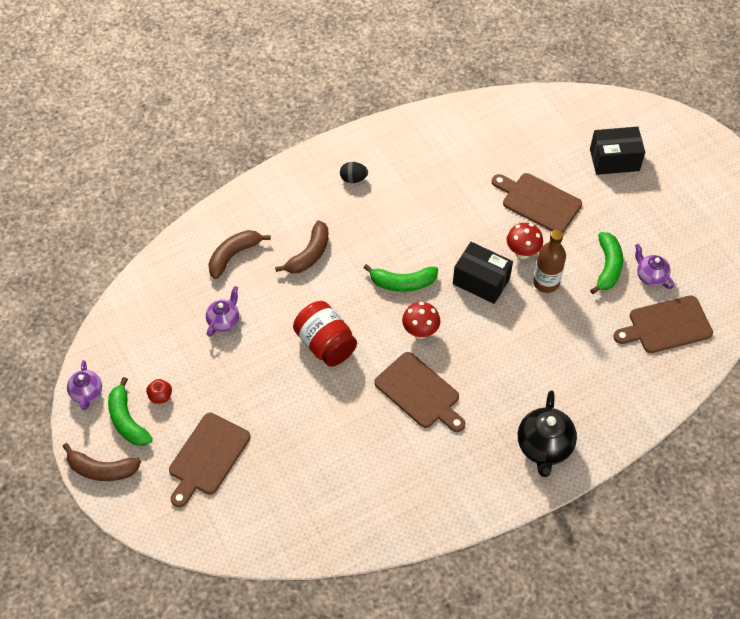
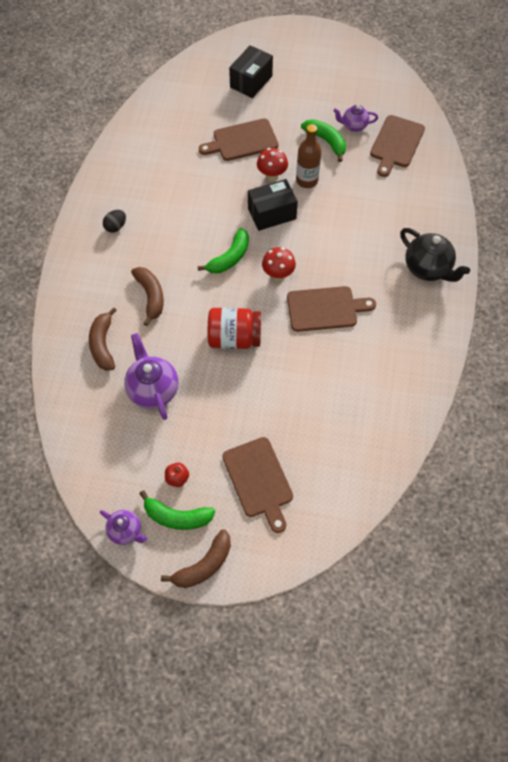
camera: 50 degrees left, 5 degrees up
purple teapot [206,286,239,337] -> purple teapot [124,333,178,420], size x1.66

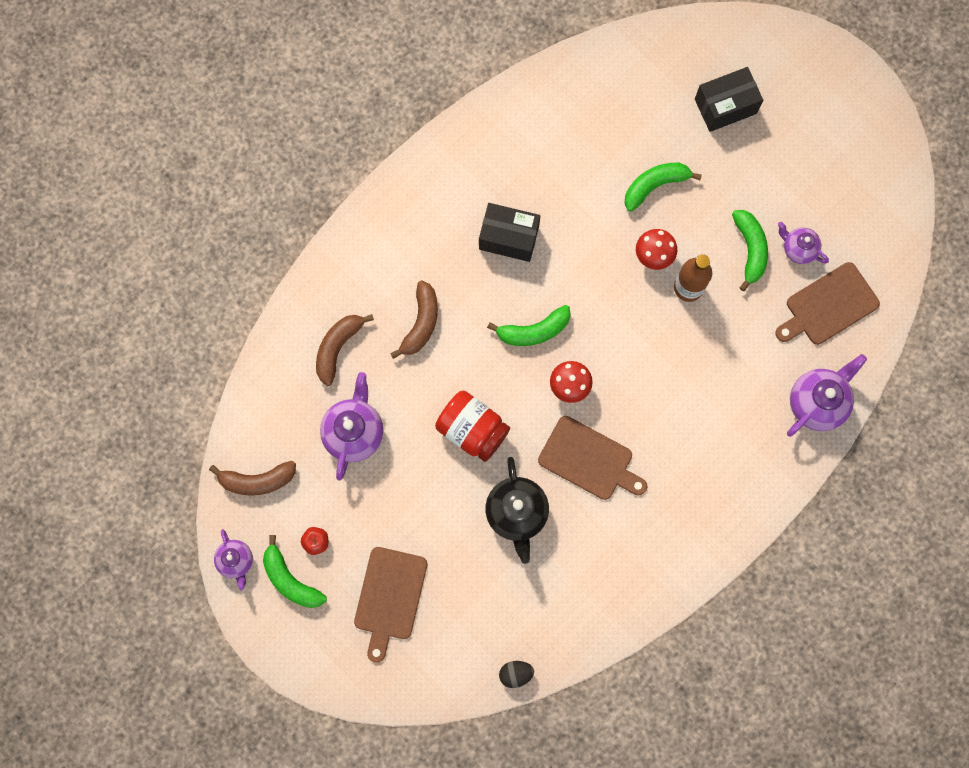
camera: 35 degrees right, 15 degrees up
black egg [103,210,126,233] -> black egg moved to [499,661,534,688]
brown banana [161,529,231,588] -> brown banana moved to [209,461,296,496]
brown cutting board [199,118,279,161] -> green banana [624,163,702,211]
black box [248,179,298,231] -> black box moved to [479,203,540,262]
black teapot [400,228,470,282] -> black teapot moved to [485,457,549,564]
none -> purple teapot [787,354,867,437]

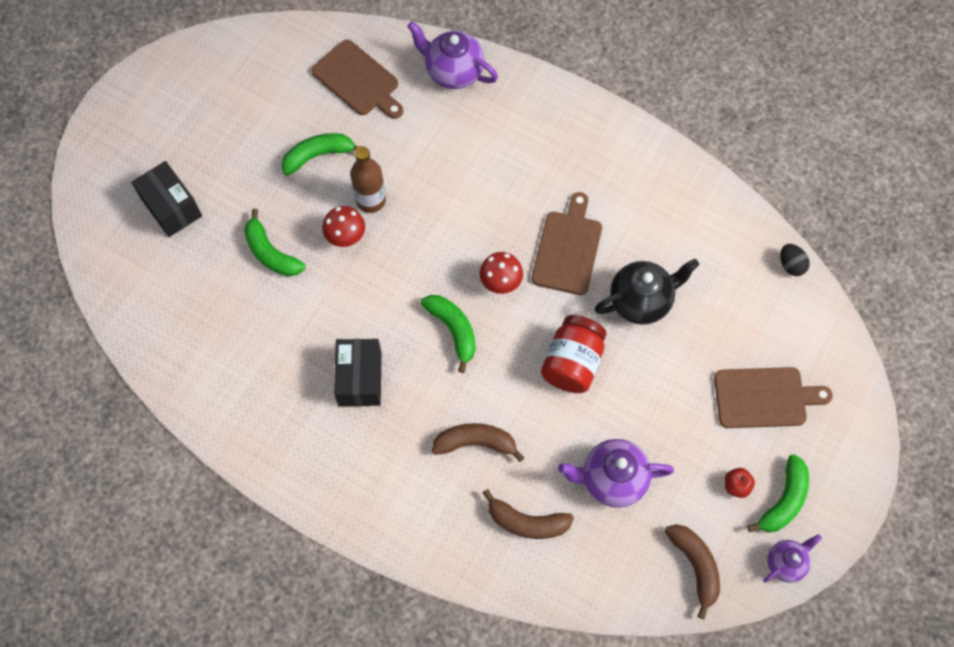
camera: 105 degrees left, 10 degrees down
purple teapot [778,222,829,264] -> none

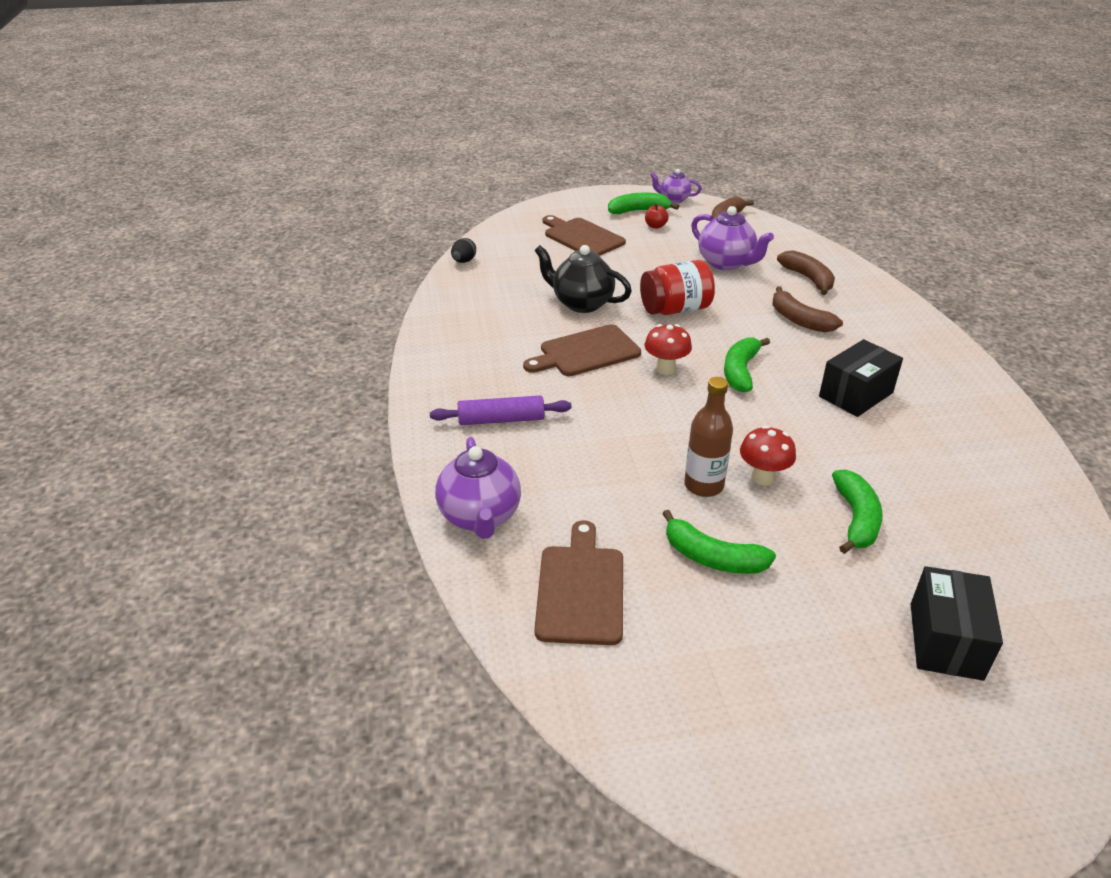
camera: 130 degrees left, 30 degrees down
none -> purple rolling pin [430,395,572,425]

